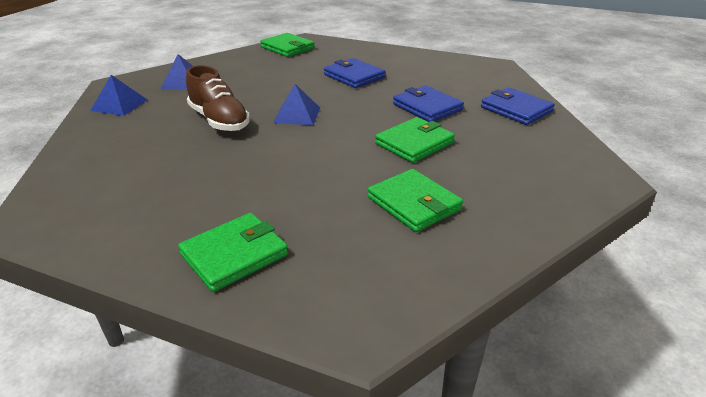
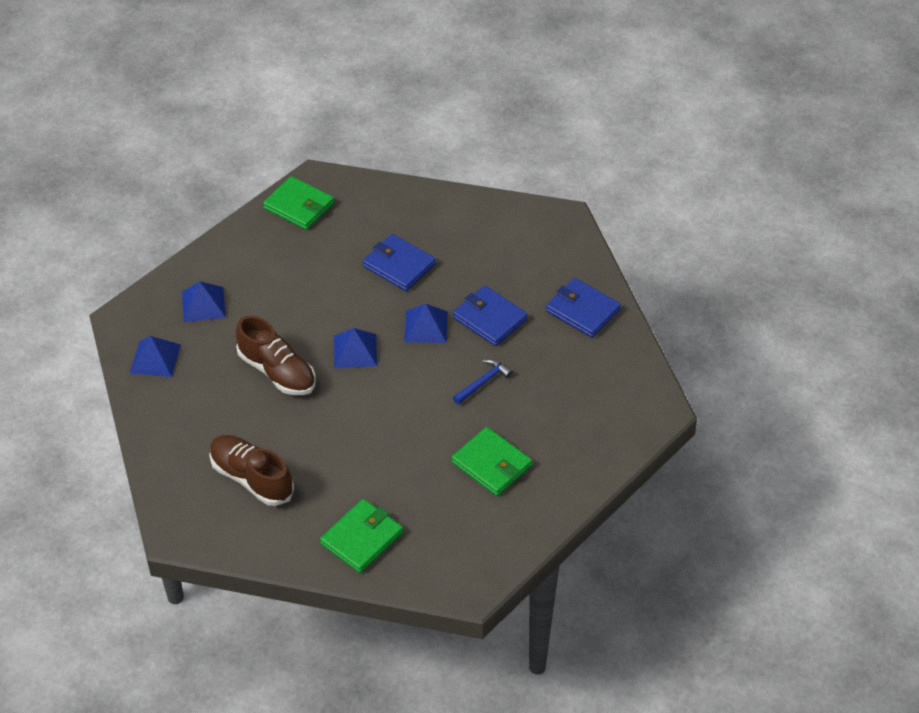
camera: 10 degrees left, 15 degrees up
green wallet [375,117,455,163] -> blue hammer [453,359,513,404]
none -> brown shoe [209,435,294,506]
none -> blue pyramid [404,304,448,343]

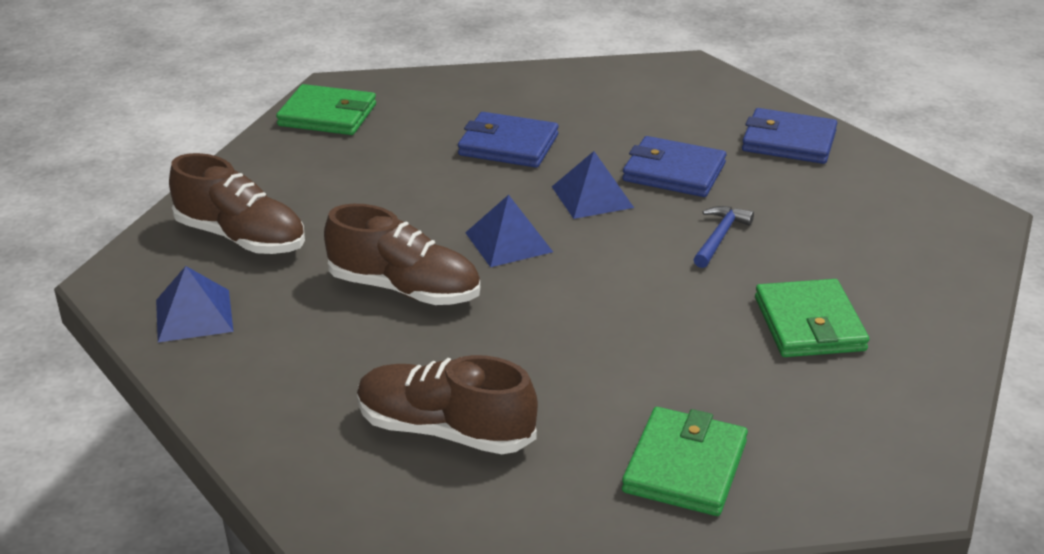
camera: 20 degrees left, 15 degrees down
blue pyramid [182,281,226,322] -> brown shoe [169,153,305,254]
green wallet [452,427,532,496] -> green wallet turned 60 degrees clockwise [755,279,869,357]

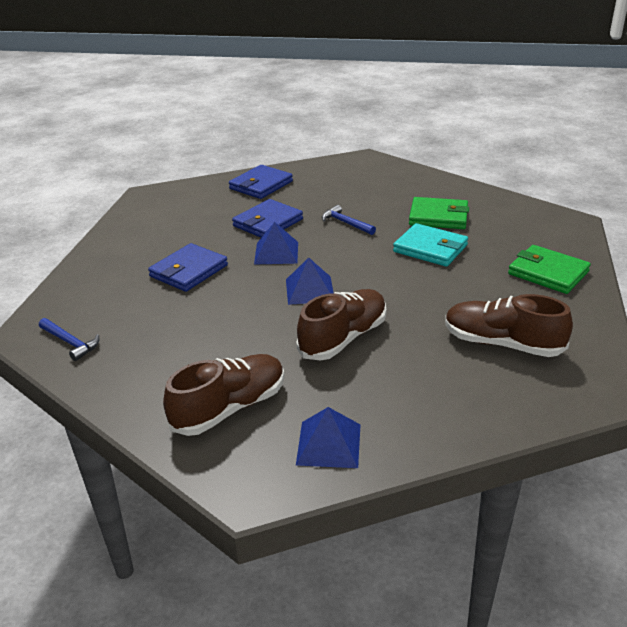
camera: 70 degrees left, 0 degrees up
green wallet [276,84,376,135] -> blue hammer [39,318,100,361]
brown shoe [357,355,538,454] -> brown shoe turned 75 degrees clockwise [445,294,573,357]
none -> turquoise wallet [393,223,468,267]

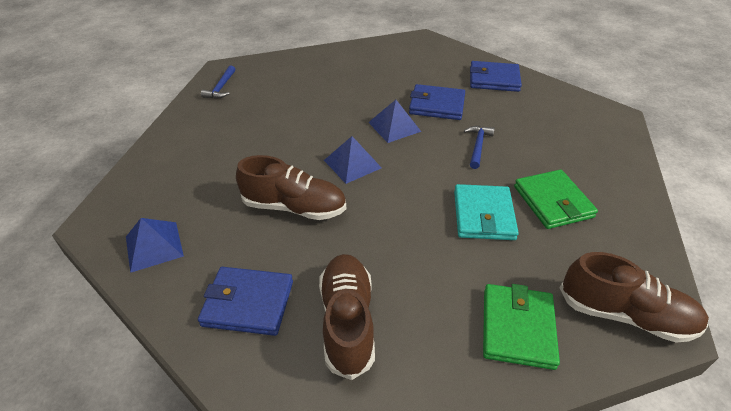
camera: 60 degrees right, 10 degrees up
blue wallet [148,243,228,292] -> blue wallet moved to [198,267,293,336]
brown shoe [163,354,284,436] -> brown shoe moved to [560,252,709,343]

